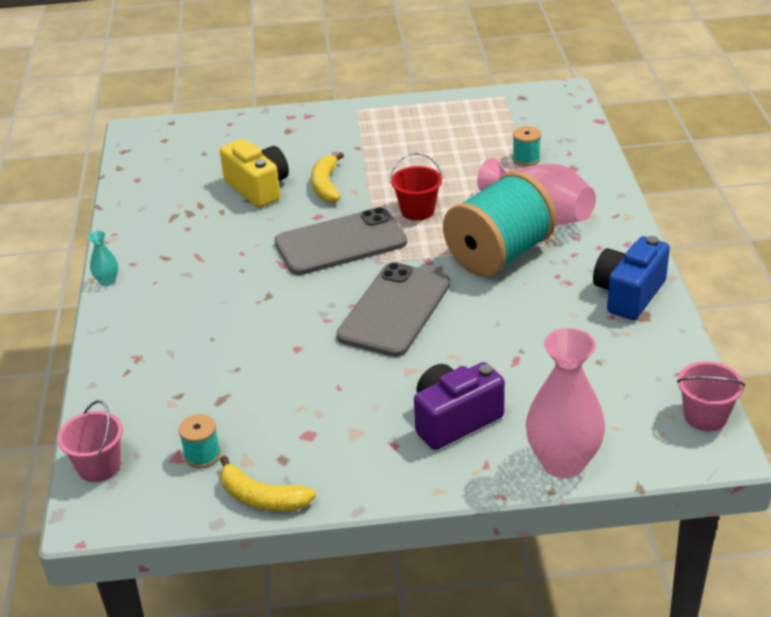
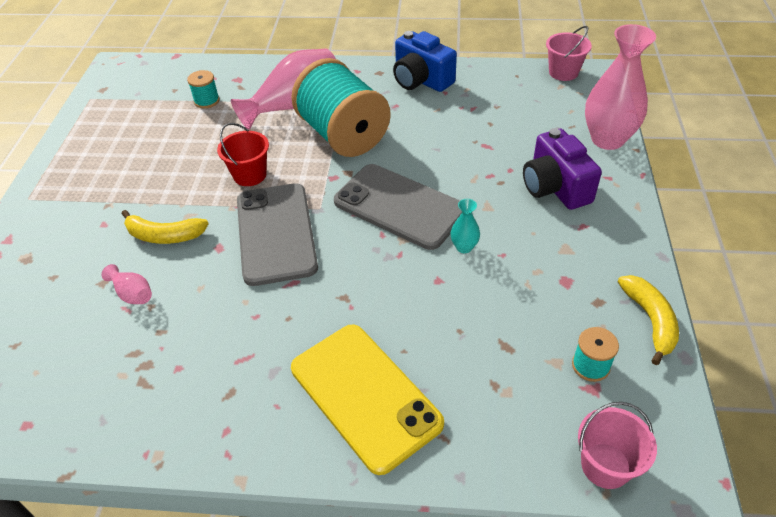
camera: 80 degrees left, 10 degrees up
turquoise vase [88,231,118,286] -> turquoise vase moved to [451,199,480,253]
yellow camera [220,139,289,208] -> pink vase [101,264,152,304]
yellow banana [220,456,316,511] -> yellow banana turned 45 degrees counterclockwise [618,275,679,365]
none -> yellow phone [291,324,444,475]

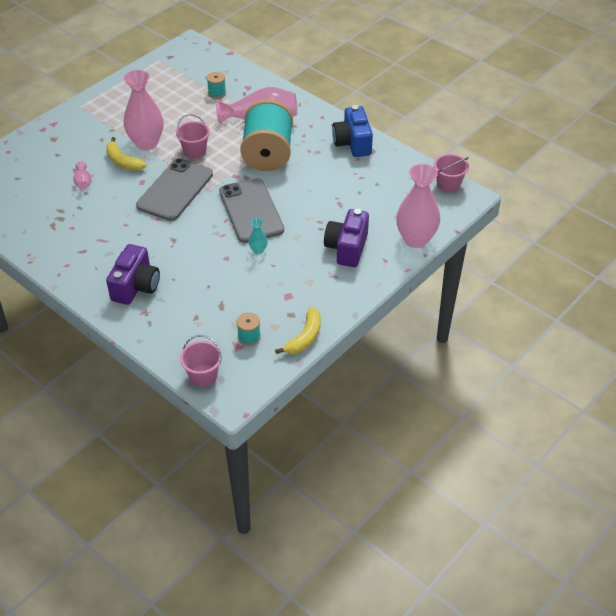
camera: 35 degrees right, 0 degrees up
red bucket [217,123,269,186] -> pink bucket [176,114,210,158]
yellow phone [291,324,444,475] -> purple camera [106,244,160,305]
none -> pink vase [123,70,163,150]

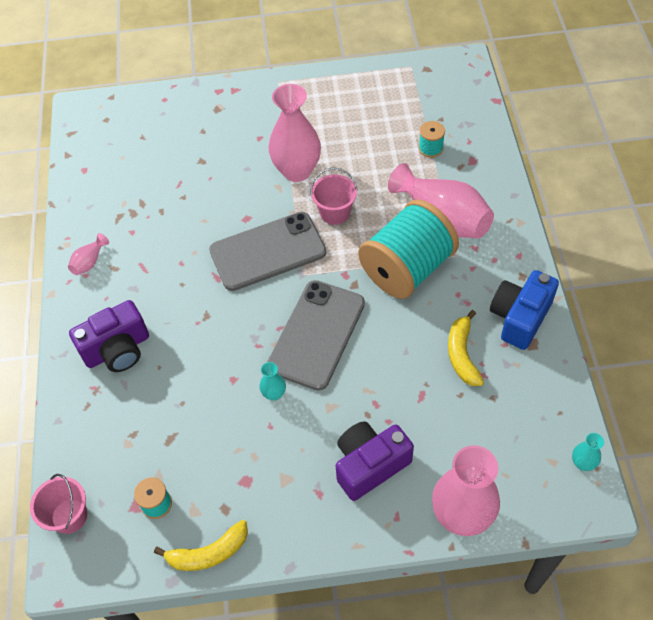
camera: 45 degrees right, 10 degrees up
pink vase [73,161,92,190] -> pink vase moved to [68,233,109,275]
yellow banana [106,137,146,171] -> yellow banana moved to [448,310,484,386]
pink bucket [434,154,469,192] -> turquoise vase [572,433,604,471]

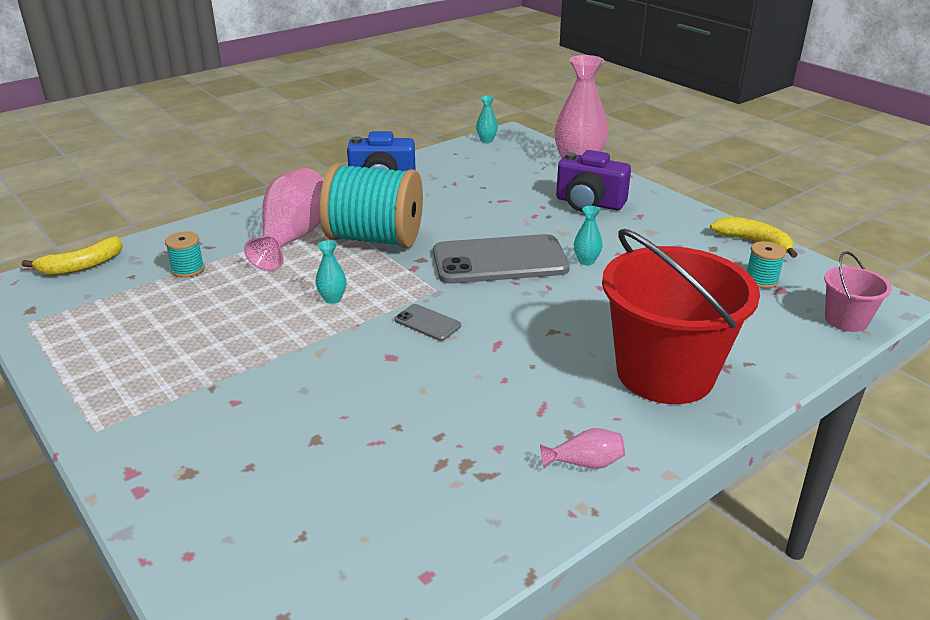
camera: 125 degrees left, 25 degrees down
purple camera [69,300,149,372] -> red bucket [602,229,760,404]
grey phone [209,212,326,291] -> grey phone [394,304,461,341], size x0.43
pink vase [269,84,321,182] -> none
pink bucket [311,168,357,225] -> turquoise vase [315,240,347,304]
yellow banana [448,310,484,386] -> yellow banana moved to [22,236,123,275]

